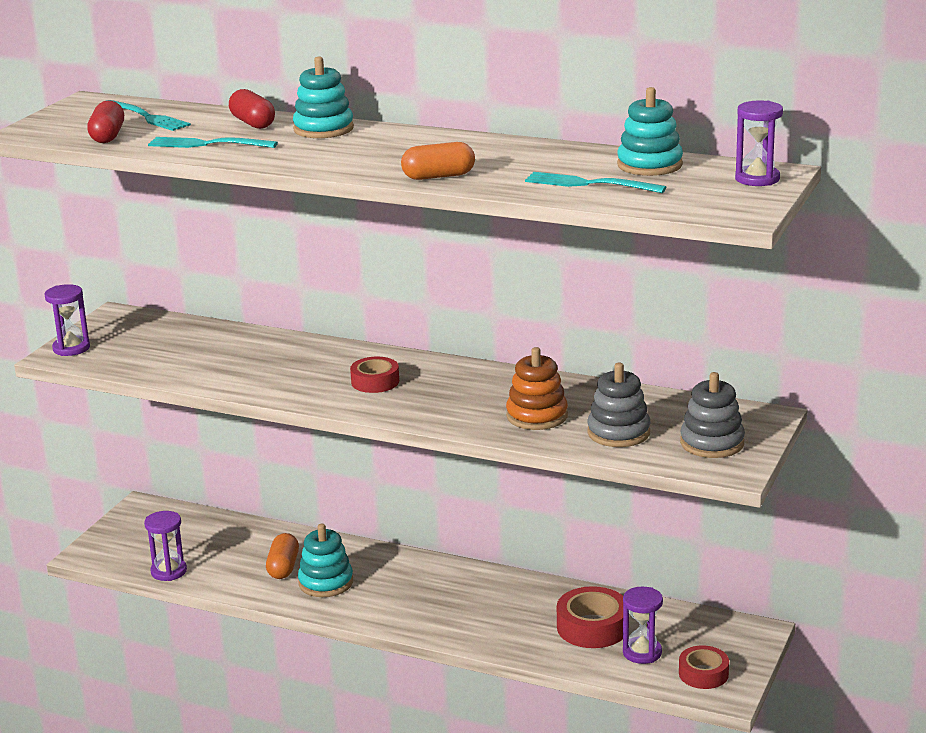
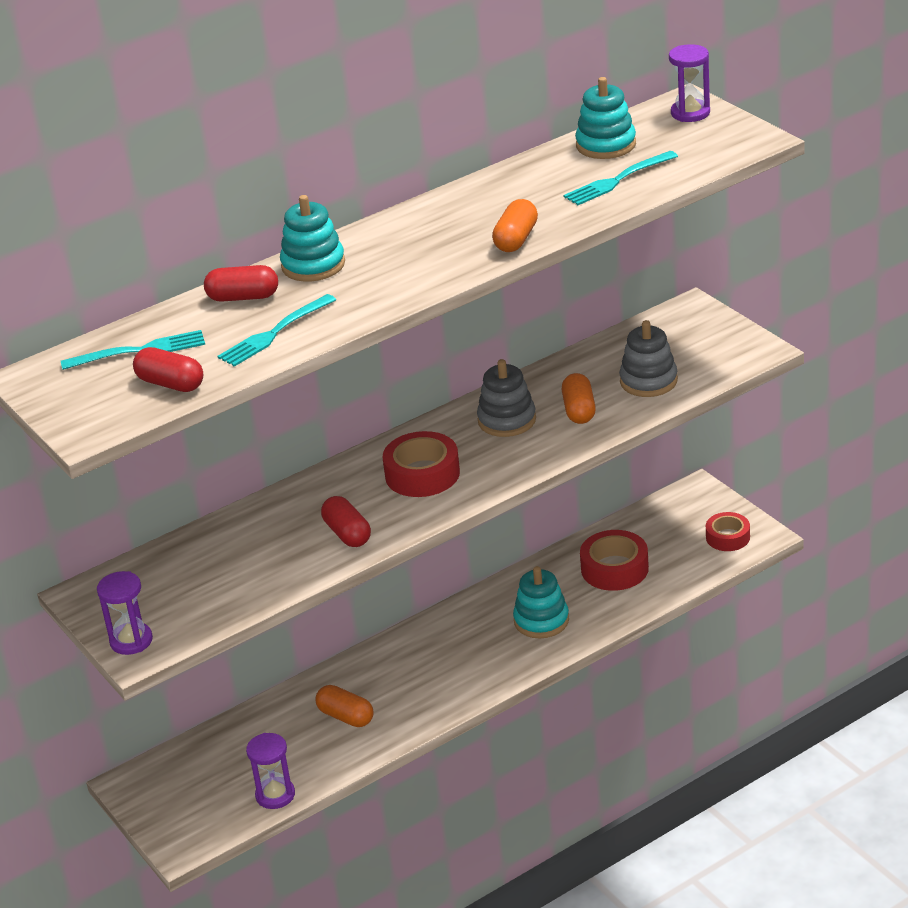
camera: 55 degrees left, 10 degrees up
turquoise stacking toy [298,524,353,597] -> turquoise stacking toy moved to [513,566,569,638]
red tape [350,357,399,393] -> red tape [383,431,460,497], size x1.52
orange stacking toy [506,347,568,430] -> orange capsule [562,373,596,424]
purple hourglass [623,587,663,664] -> none
grey stacking toy [680,372,745,458] -> grey stacking toy moved to [477,359,536,437]
none -> red capsule [321,496,371,547]

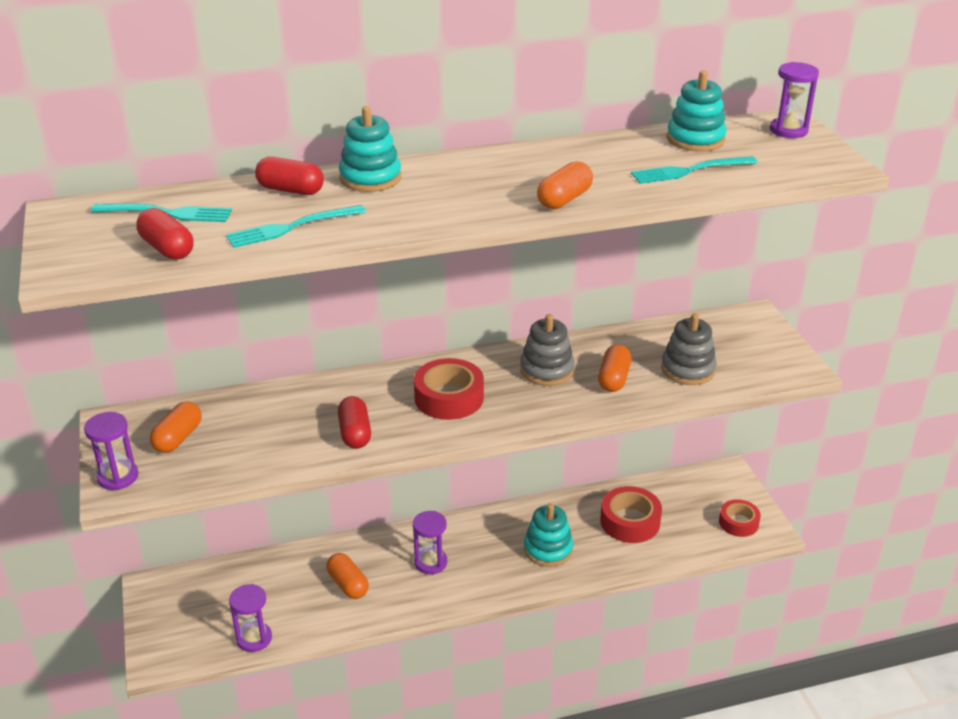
camera: 15 degrees right, 0 degrees up
none -> orange capsule [150,401,202,453]
none -> purple hourglass [413,511,447,574]

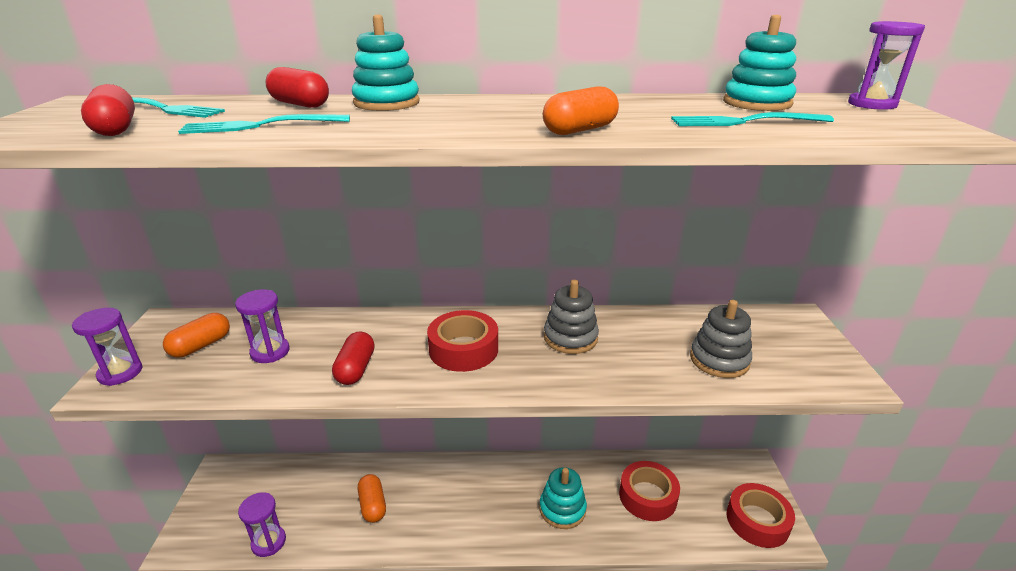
camera: 15 degrees right, 5 degrees down
purple hourglass [413,511,447,574] -> purple hourglass moved to [235,289,290,363]
orange capsule [598,344,631,392] -> none
red tape [719,499,761,537] -> red tape [727,483,795,548], size x1.52

